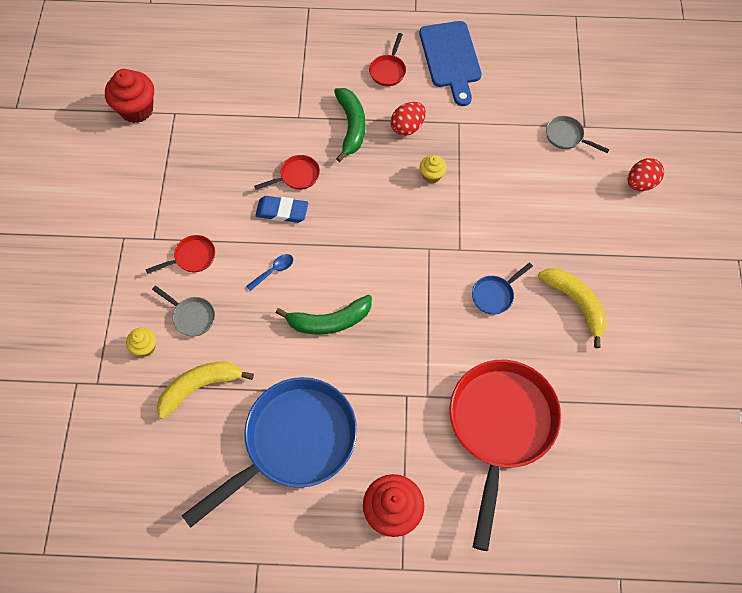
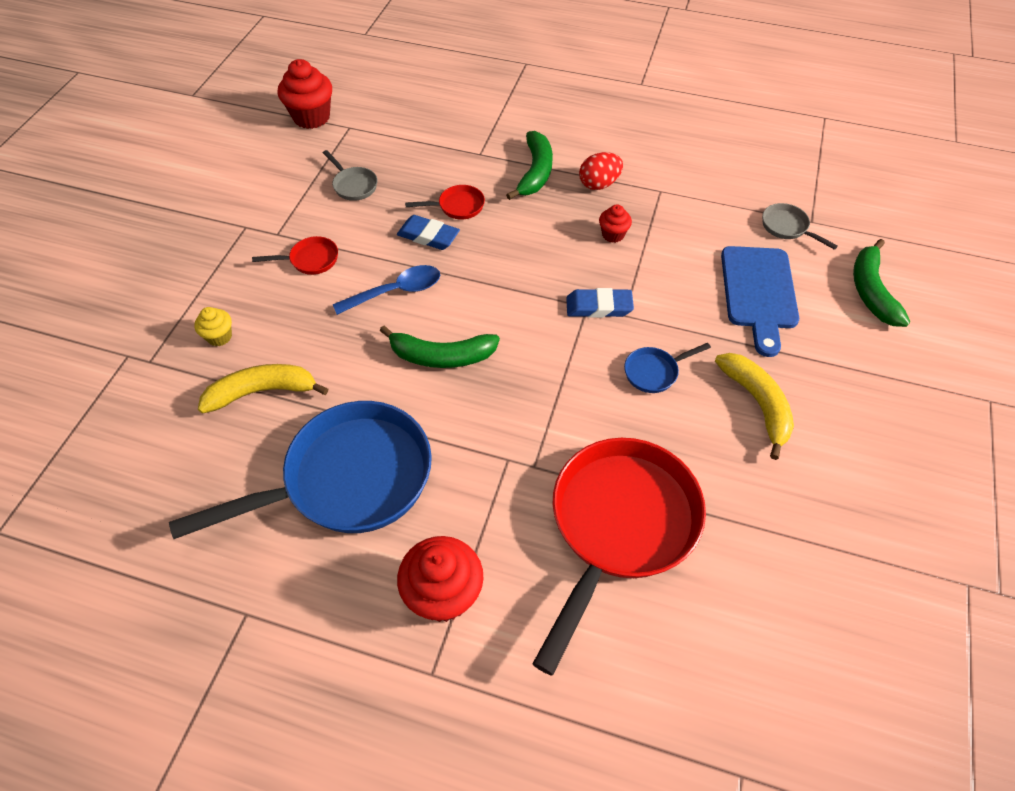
camera: 15 degrees right, 10 degrees down
grey pan [152,286,215,337] -> grey pan moved to [323,150,377,201]
blue spoon [246,254,293,291] -> blue spoon [333,265,440,315], size x1.67
red pan [369,33,406,86] -> none
blue cutting board [420,21,482,106] -> blue cutting board moved to [721,246,799,357]
yellow cupcake [420,155,447,183] -> red cupcake [599,204,632,243]
red egg [628,158,664,191] -> green banana [853,239,910,327]
none -> blue eraser [566,288,634,318]

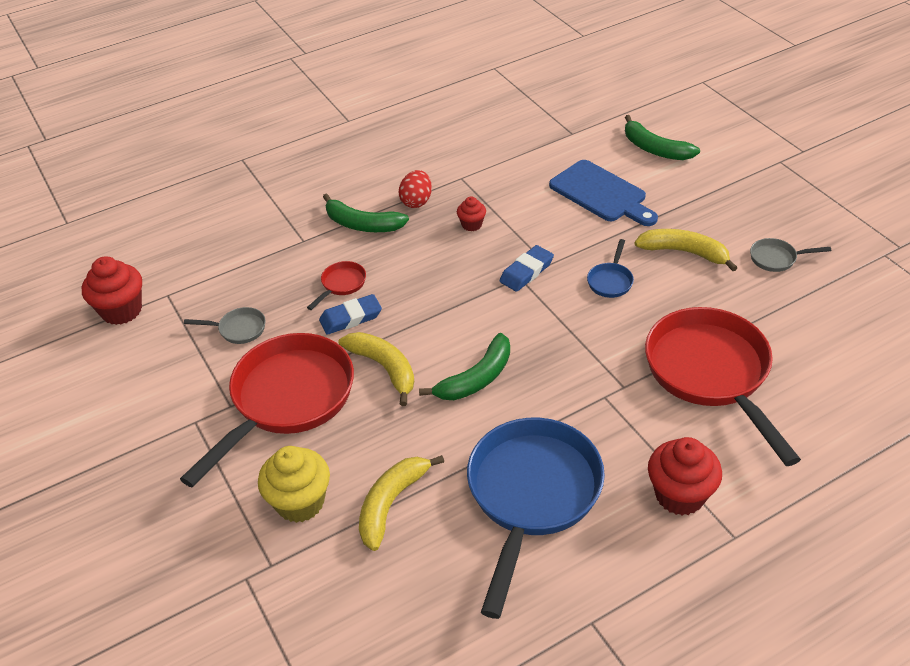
camera: 45 degrees left, 10 degrees down
yellow cupcake [194,307,232,346] -> yellow cupcake [258,446,330,523], size x1.87
red pan [252,236,338,275] -> red pan [180,333,354,488], size x2.46
blue spoon [333,265,440,315] -> yellow banana [339,332,414,406]
green banana [506,131,553,200] -> green banana turned 150 degrees clockwise [323,193,409,232]
grey pan [762,203,838,250] -> grey pan moved to [750,238,831,272]

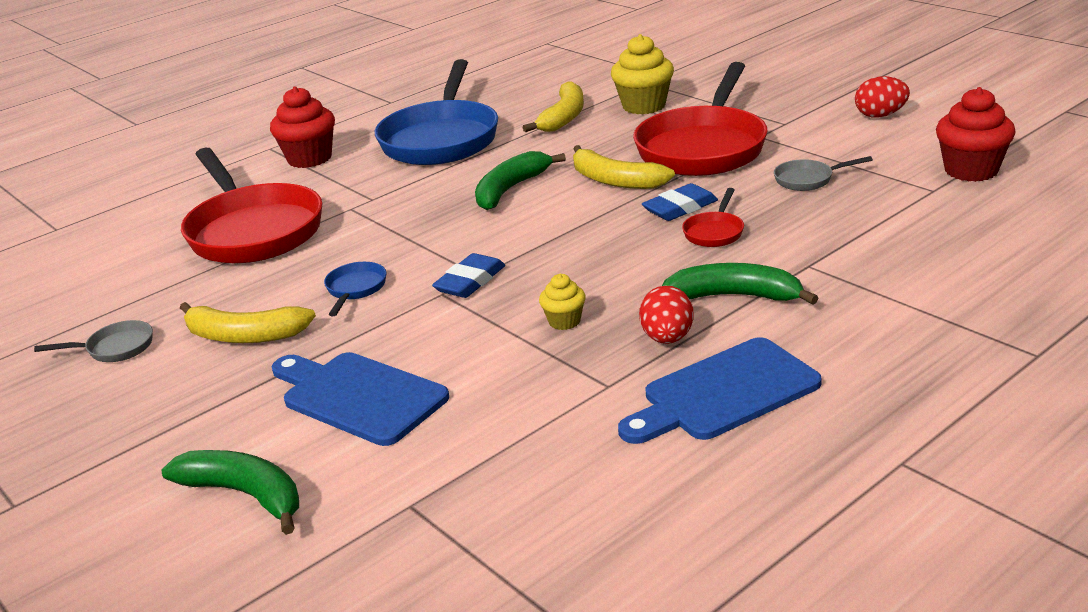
camera: 170 degrees right, 15 degrees down
red cupcake [457,197,486,231] -> yellow cupcake [539,274,586,330]
none -> blue cutting board [618,337,822,444]
none -> red egg [855,76,910,118]

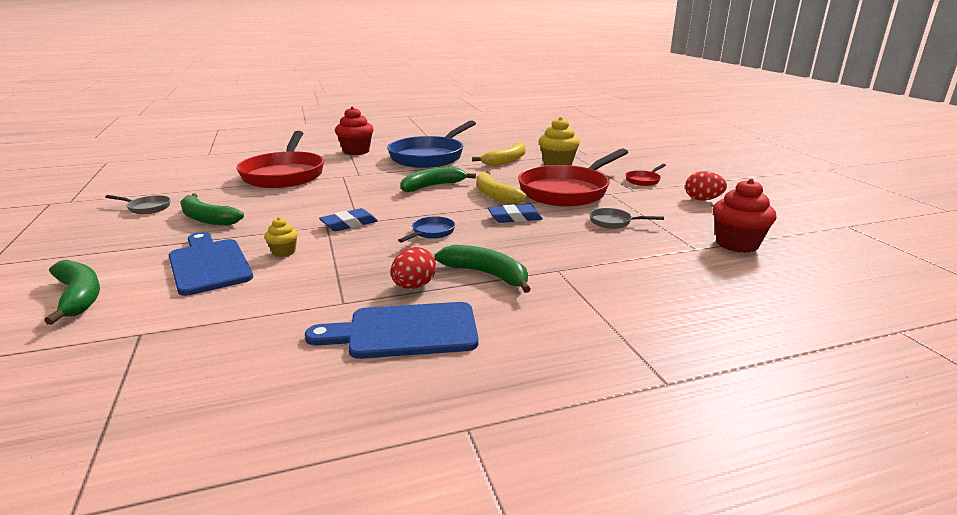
camera: 20 degrees right, 5 degrees down
yellow banana [180,302,316,343] -> green banana [180,193,244,226]
blue pan [324,262,386,316] -> blue pan moved to [398,216,455,243]
yellow cupcake [539,274,586,330] -> yellow cupcake moved to [264,217,298,257]
red pan [682,188,744,247] -> red pan moved to [625,164,666,186]

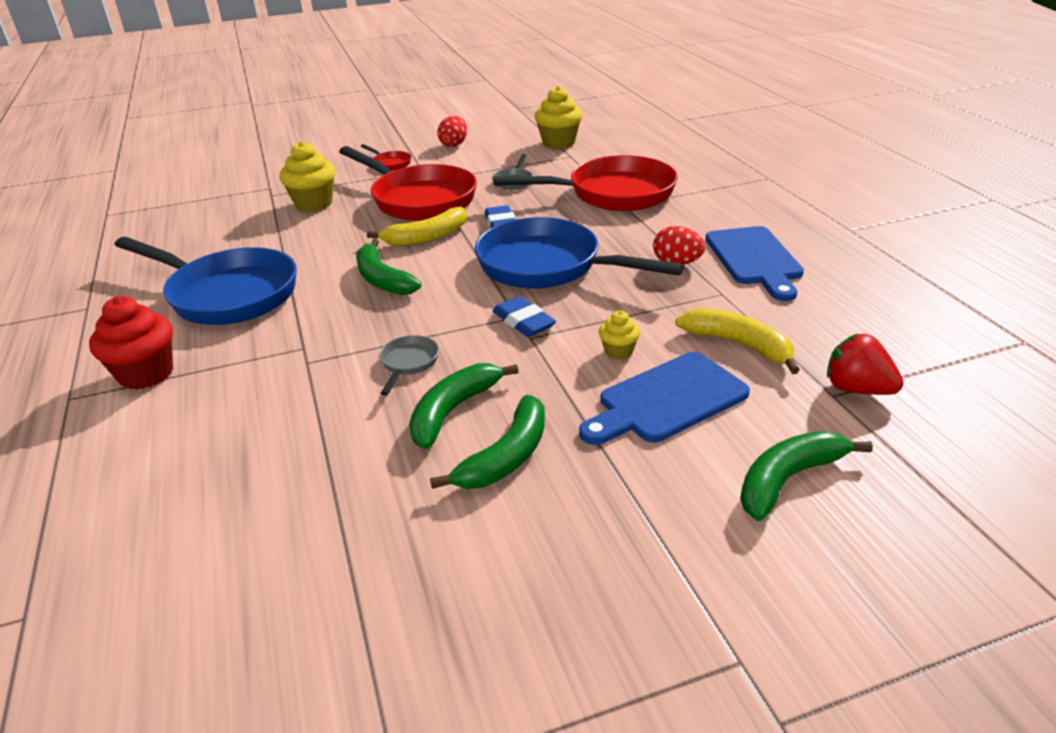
camera: 90 degrees left, 10 degrees up
grey pan [105,195,170,214] -> grey pan moved to [379,335,439,395]
red pan [236,131,324,188] -> red pan moved to [493,155,678,211]
blue pan [398,216,455,243] -> blue pan [475,217,684,289], size x2.46
green banana [435,245,531,293] -> green banana moved to [409,363,519,449]
yellow banana [472,142,526,166] -> yellow banana moved to [675,308,800,374]
red cupcake [713,178,776,253] -> yellow cupcake [534,86,582,149]
none -> red strawberry [827,334,904,395]

